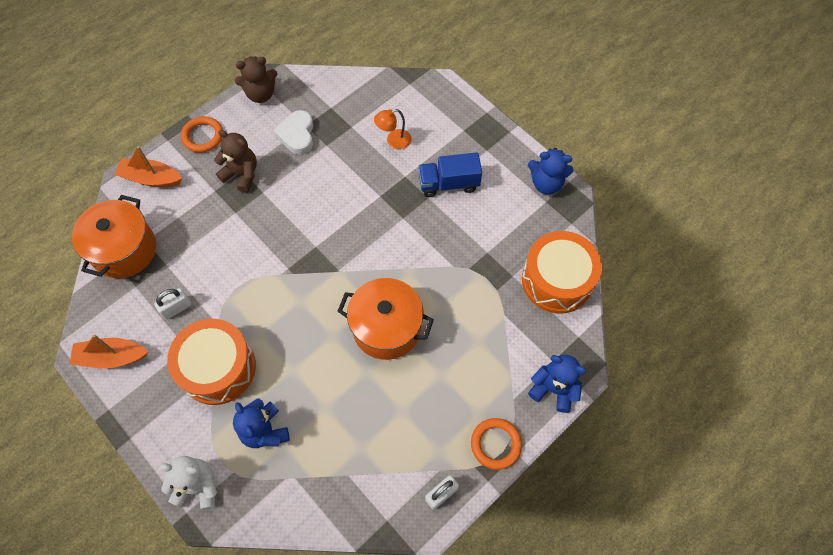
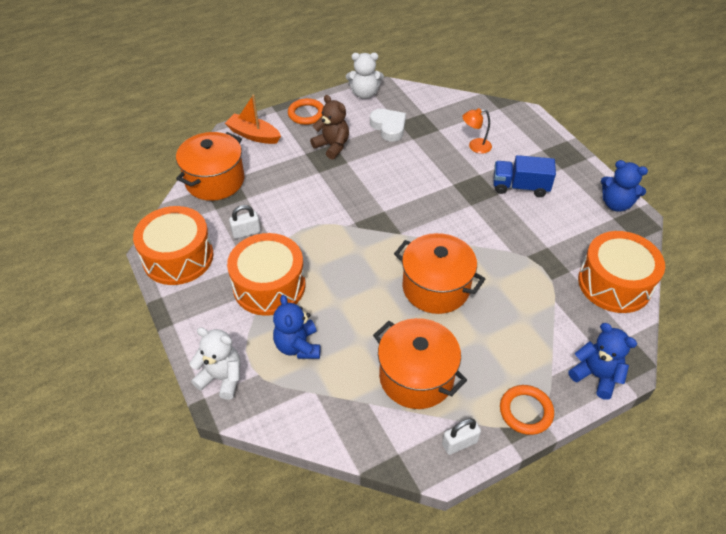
camera: 15 degrees right, 15 degrees down
orange boat [69,334,148,368] -> orange drum [133,206,214,285]
brown teddy bear [235,56,277,103] -> white teddy bear [346,53,384,99]
white heart [273,110,313,155] -> white heart turned 135 degrees clockwise [370,109,406,141]
none -> orange pot [373,318,467,409]

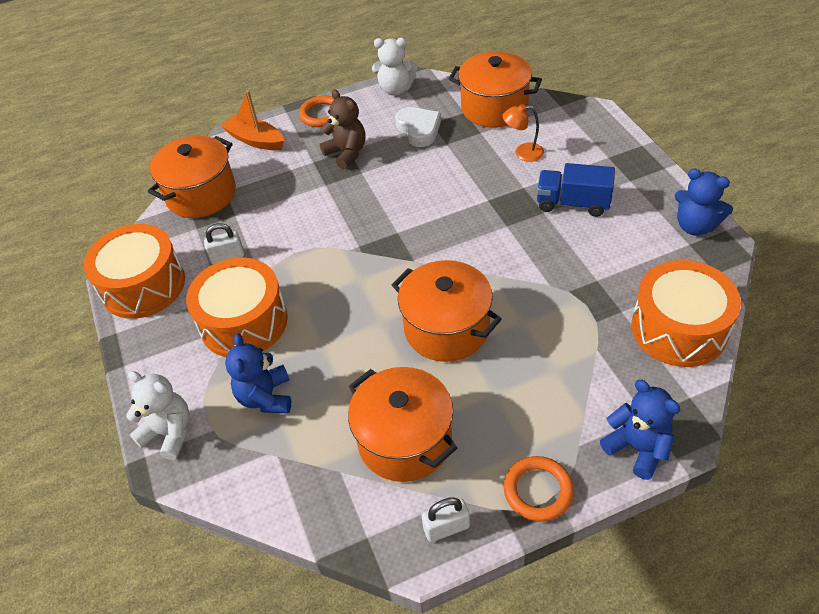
camera: 10 degrees right, 0 degrees up
none -> orange pot [449,51,542,128]

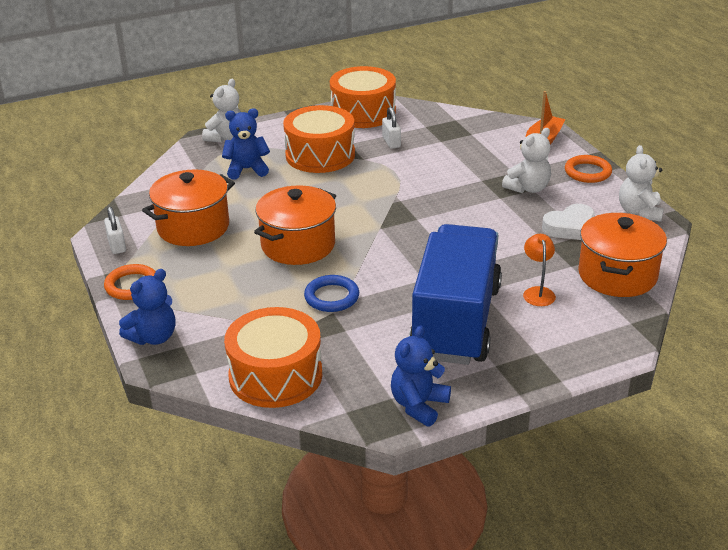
camera: 85 degrees right, 15 degrees down
orange pot [148,136,236,218] -> none
brown teddy bear [320,90,365,169] -> white teddy bear [502,128,551,193]
blue truck [537,163,615,217] -> blue truck [409,224,502,365], size x2.03
none -> blue ring [304,275,359,312]

